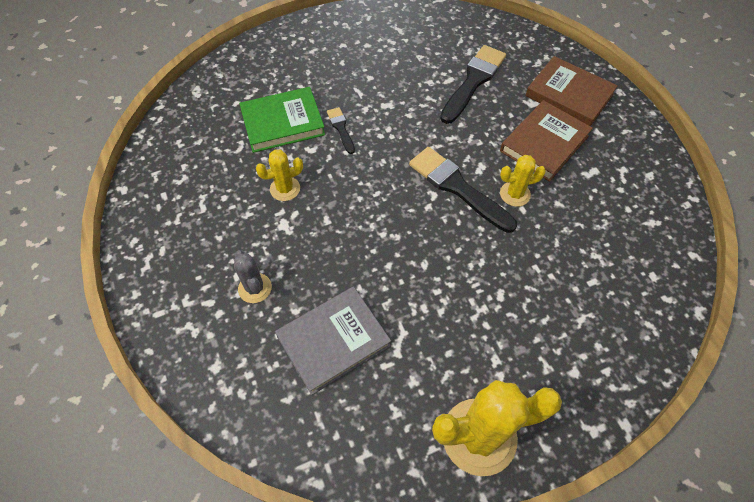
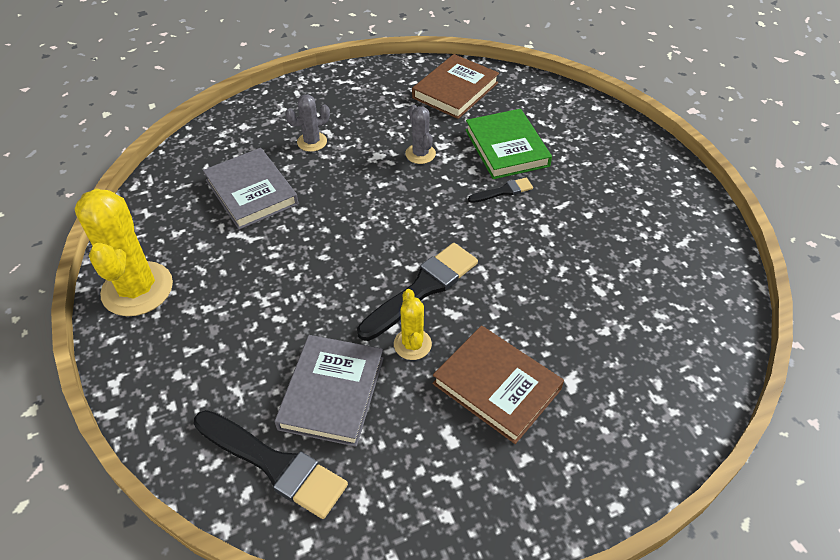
camera: 90 degrees right, 10 degrees down
yellow cactus [256,150,303,201] -> grey cactus [405,104,436,164]
black brush [440,45,506,124] -> black brush moved to [194,410,348,519]
brown book [525,56,618,126] -> brown book moved to [412,54,499,119]
none -> grey book [274,335,384,447]

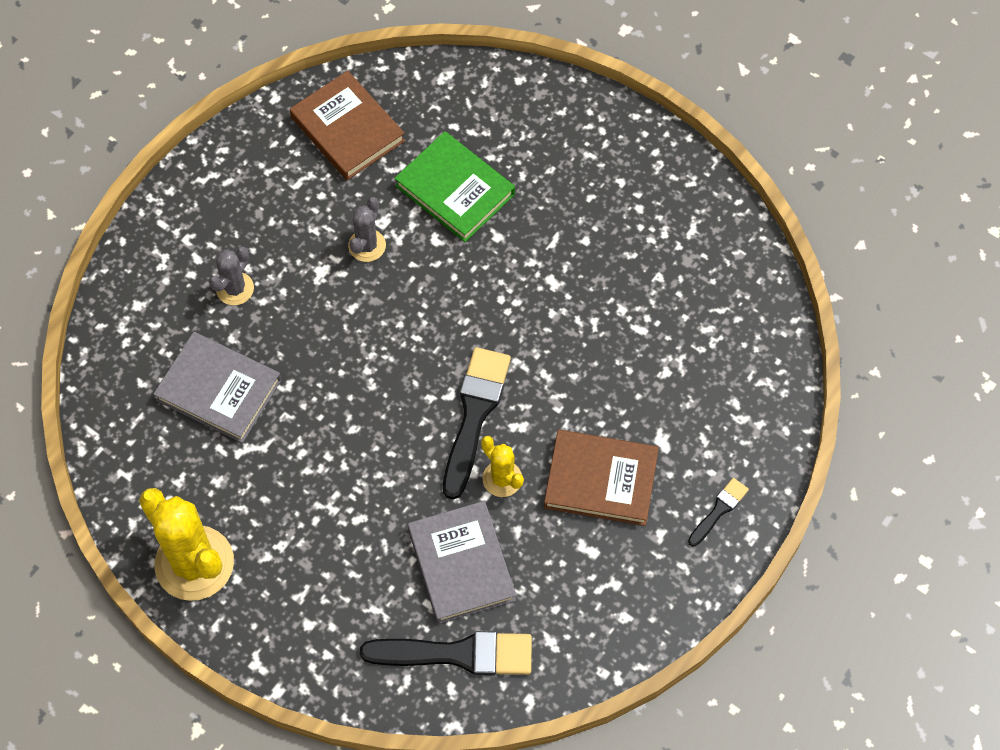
camera: 30 degrees left, 15 degrees up
grey cactus [405,104,436,164] -> grey cactus turned 75 degrees clockwise [348,197,386,262]
brown book [412,54,499,119] -> brown book turned 45 degrees counterclockwise [290,71,405,180]
black brush [468,178,533,203] -> black brush moved to [688,478,749,547]

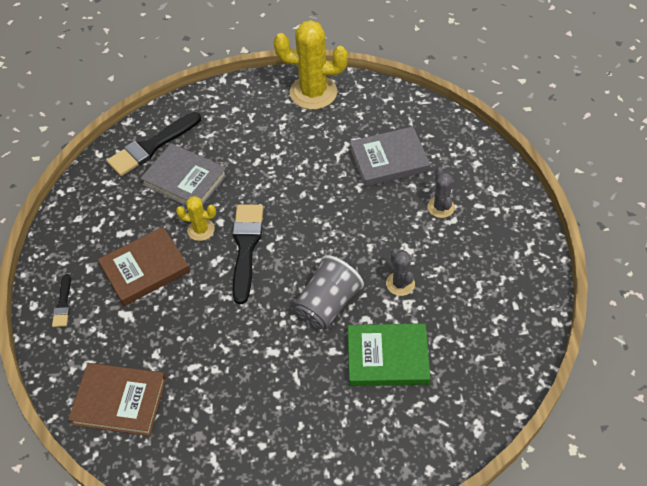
camera: 140 degrees right, 10 degrees down
brown book [290,71,405,180] -> brown book moved to [68,363,166,436]
black brush [443,347,511,500] -> black brush turned 150 degrees counterclockwise [232,204,263,304]
none -> grey cup [294,255,364,330]

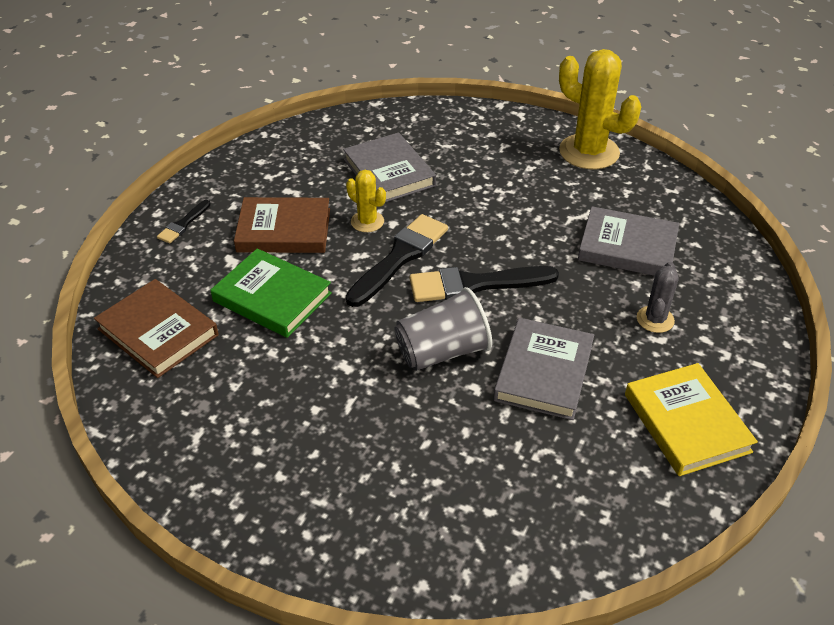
camera: 30 degrees right, 10 degrees down
black brush [107,112,201,176] -> black brush moved to [410,266,559,302]
green book [348,323,430,386] -> green book moved to [211,248,332,338]
grey cactus [386,249,415,296] -> grey book [493,318,594,420]
none -> yellow book [625,363,758,476]

